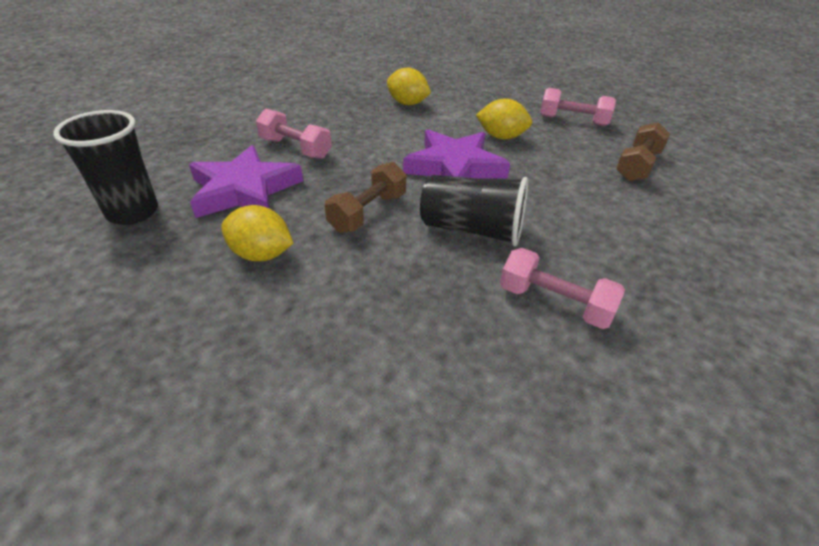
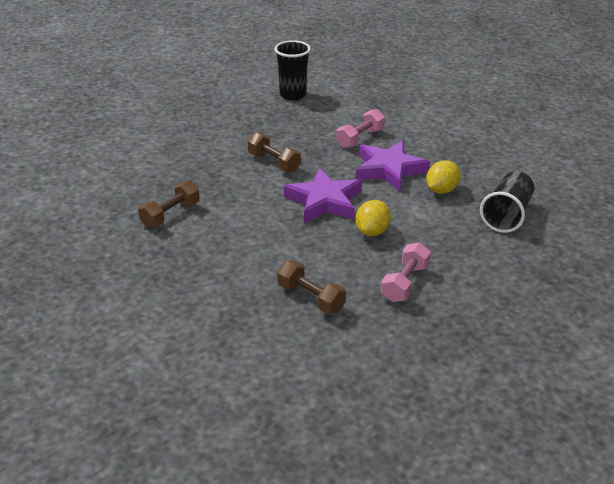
camera: 100 degrees right, 5 degrees down
purple star [189,145,303,218] -> purple star moved to [355,140,430,191]
yellow lemon [221,205,293,261] -> none
black cup [420,175,528,246] -> black cup moved to [480,171,534,233]
pink dumbbell [500,248,625,329] -> brown dumbbell [138,180,200,228]

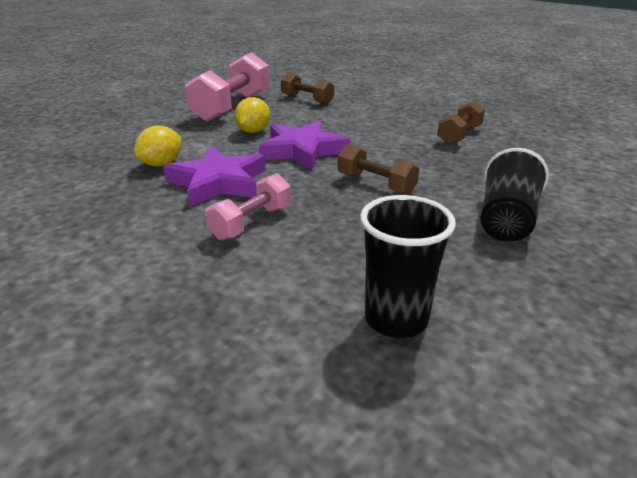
camera: 175 degrees right, 5 degrees down
pink dumbbell [381,242,431,302] -> pink dumbbell [185,52,270,122], size x1.80
black cup [480,171,534,233] -> black cup moved to [480,148,549,241]

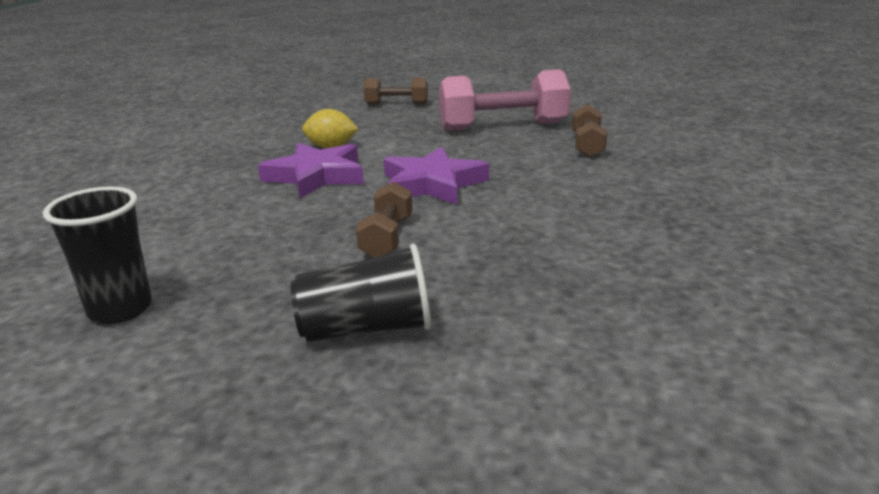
camera: 60 degrees right, 5 degrees down
pink dumbbell [205,173,291,240] -> none
yellow lemon [234,97,270,133] -> none
brown dumbbell [437,101,485,145] -> brown dumbbell moved to [364,78,428,105]

